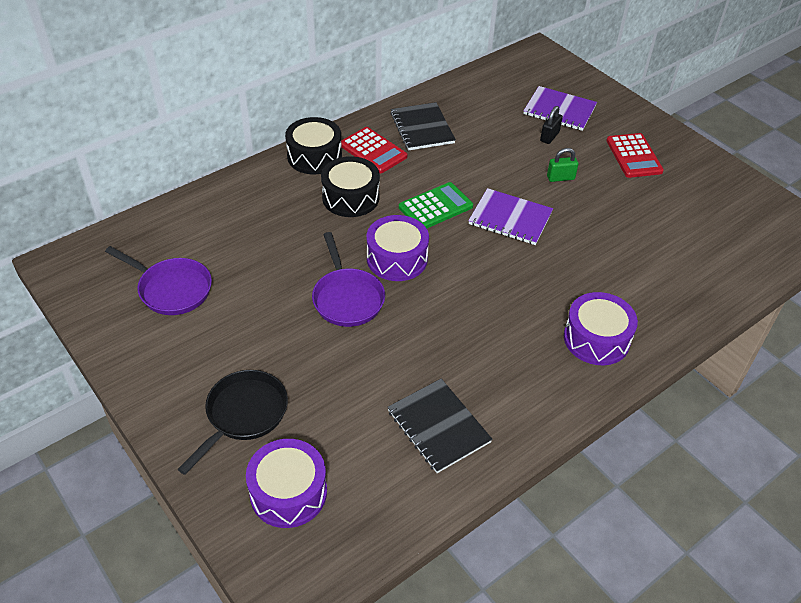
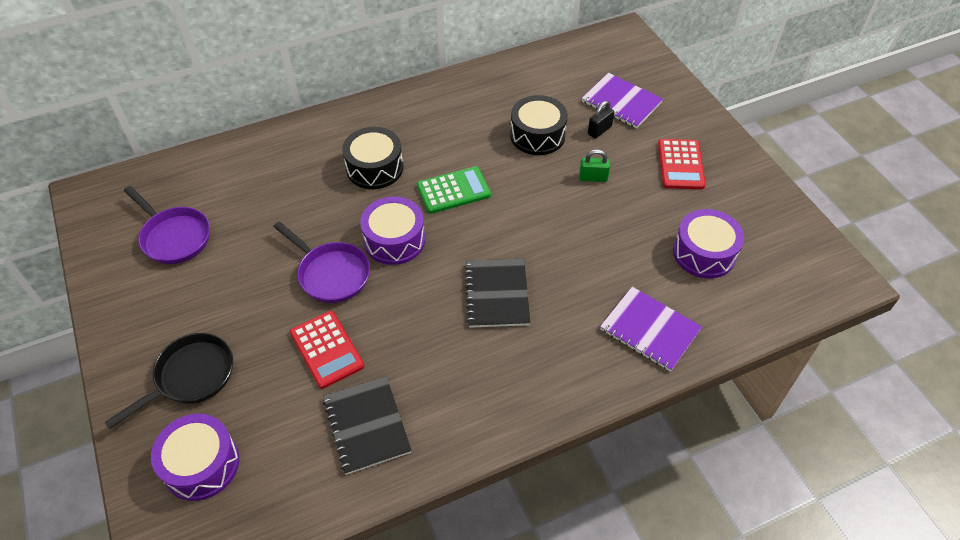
camera: 15 degrees right, 5 degrees up
black drum [285,117,342,174] -> black drum moved to [510,95,568,155]
purple pan [312,232,385,327] -> purple pan turned 45 degrees counterclockwise [273,222,370,303]
red calculator [341,127,407,173] -> red calculator moved to [290,311,364,389]
black notebook [390,102,456,151] -> black notebook moved to [464,259,530,328]
purple notebook [468,188,553,245] -> purple notebook moved to [600,287,702,372]
purple drum [564,292,638,365] -> purple drum moved to [673,209,744,279]

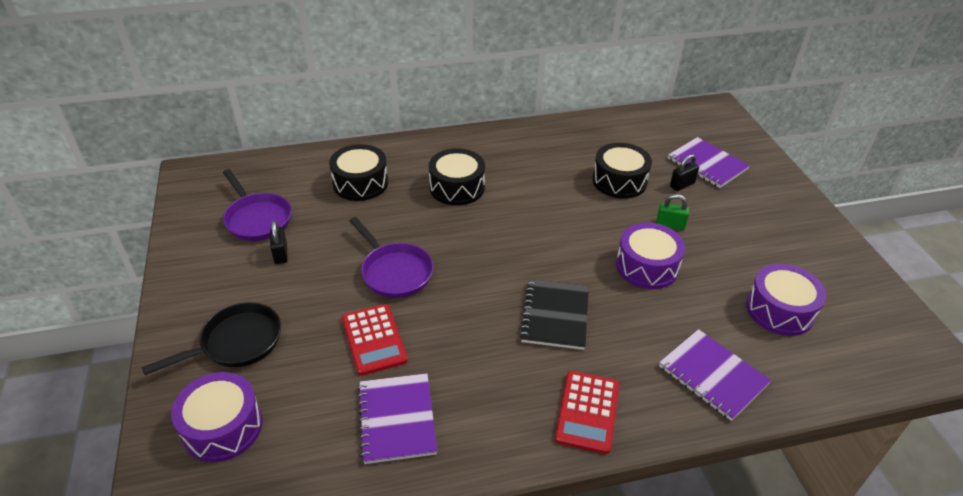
camera: 10 degrees right, 10 degrees down
black notebook [323,376,412,475] -> purple notebook [358,373,438,464]
purple drum [360,196,425,265] -> purple drum moved to [616,222,685,289]
green calculator [417,166,491,214] -> none
red calculator [658,139,706,189] -> red calculator moved to [555,371,619,454]
none -> black padlock [270,220,288,264]
none -> black drum [329,144,388,201]

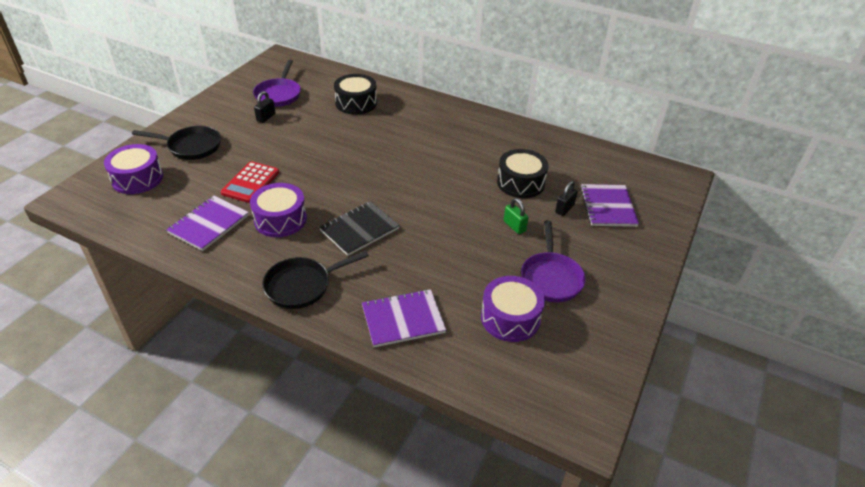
camera: 40 degrees right, 0 degrees up
purple pan [350,217,433,298] -> purple pan moved to [521,220,586,302]
black drum [429,148,485,206] -> none
red calculator [555,371,619,454] -> black pan [262,251,369,309]
purple drum [616,222,685,289] -> purple drum moved to [250,183,307,237]
purple notebook [659,329,772,421] -> purple notebook turned 75 degrees clockwise [362,289,446,347]
black padlock [670,154,699,191] -> black padlock turned 60 degrees counterclockwise [555,181,578,216]

